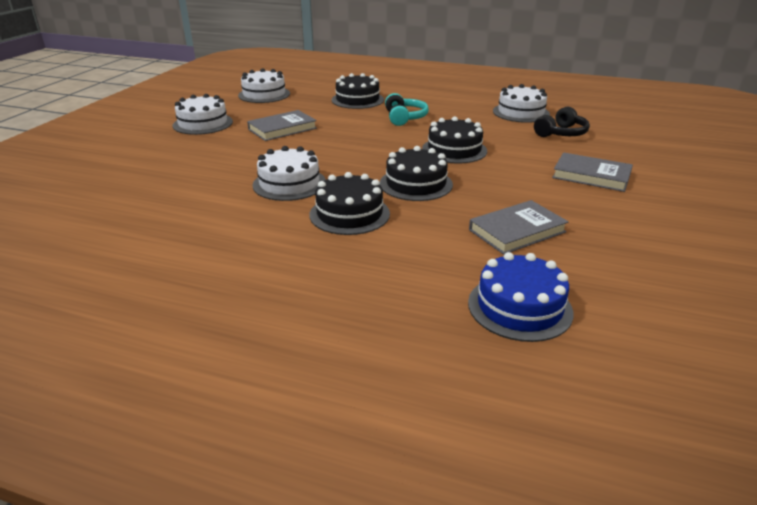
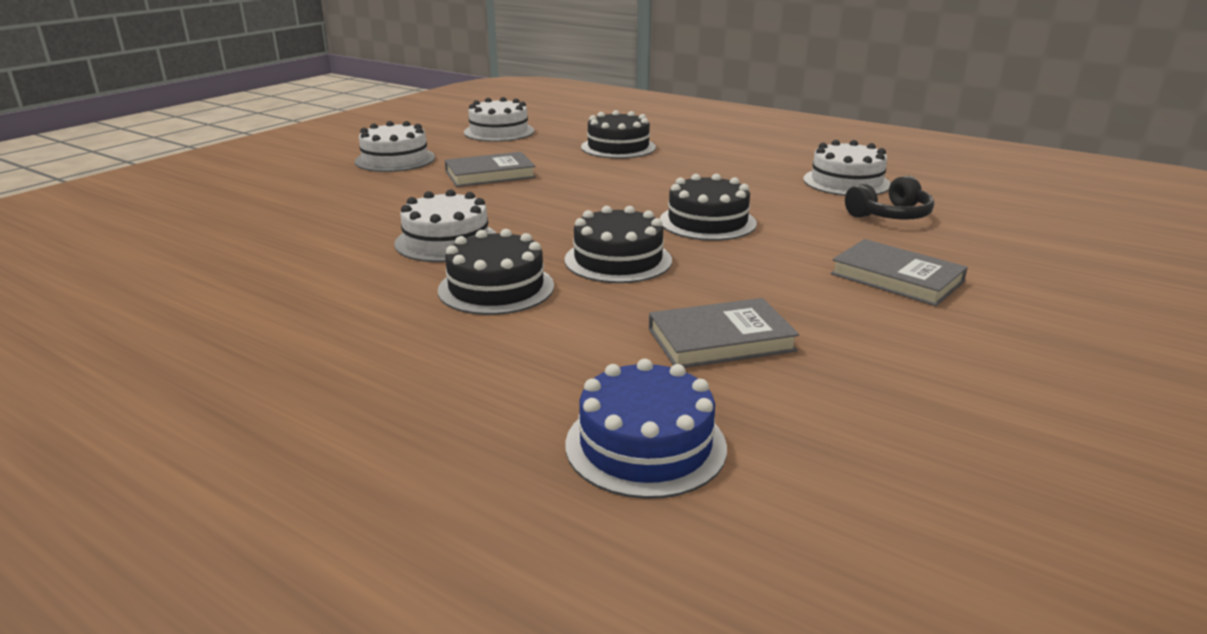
camera: 15 degrees right, 5 degrees down
turquoise headphones [385,93,429,126] -> none

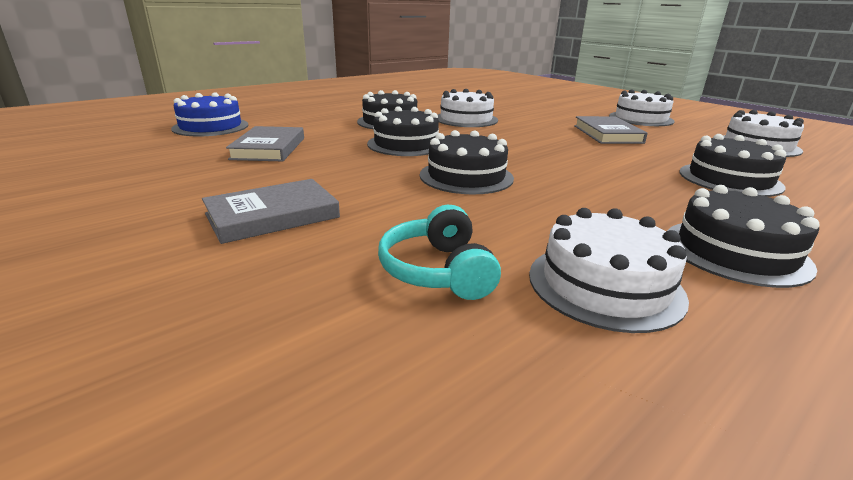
camera: 105 degrees right, 0 degrees up
black headphones [845,176,934,220] -> turquoise headphones [378,205,501,300]
none -> black cake [667,185,820,288]

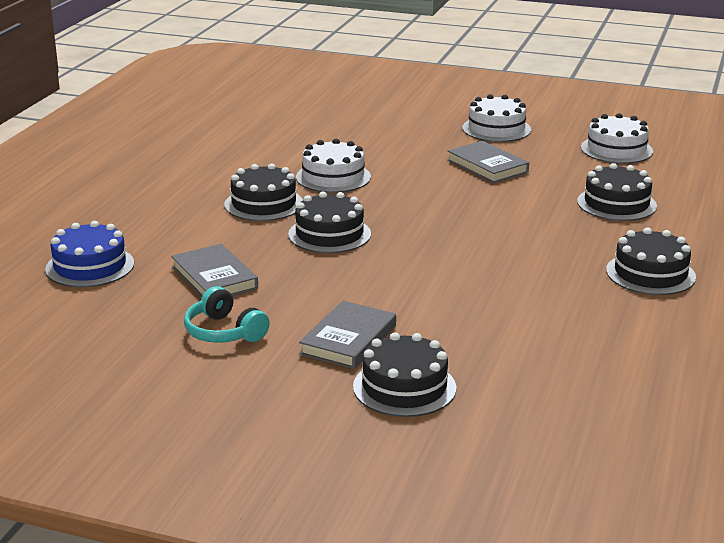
camera: 30 degrees left, 0 degrees up
turquoise headphones [378,205,501,300] -> turquoise headphones moved to [184,286,269,343]
black cake [420,130,514,194] -> black cake moved to [353,332,456,417]
white cake [529,208,689,333] -> none

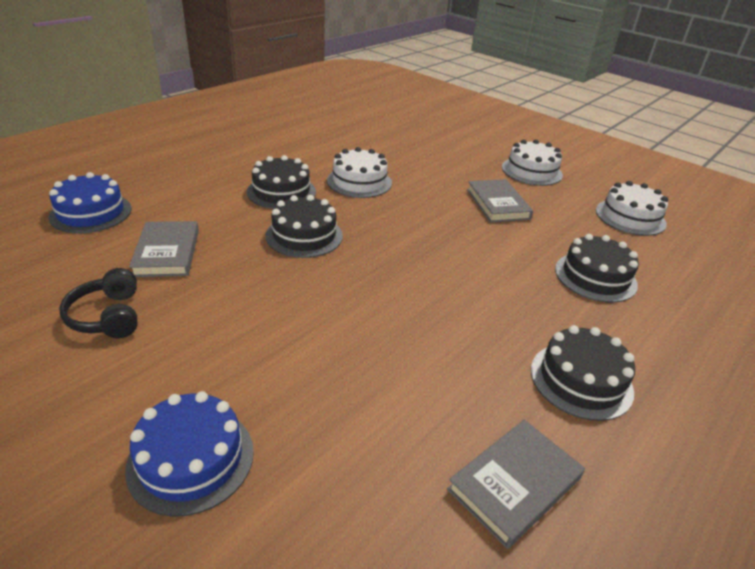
camera: 20 degrees right, 10 degrees up
turquoise headphones [184,286,269,343] -> black headphones [59,268,137,338]
grey book [299,301,396,369] -> grey book moved to [447,420,585,549]
black cake [353,332,456,417] -> blue cake [125,391,254,517]

